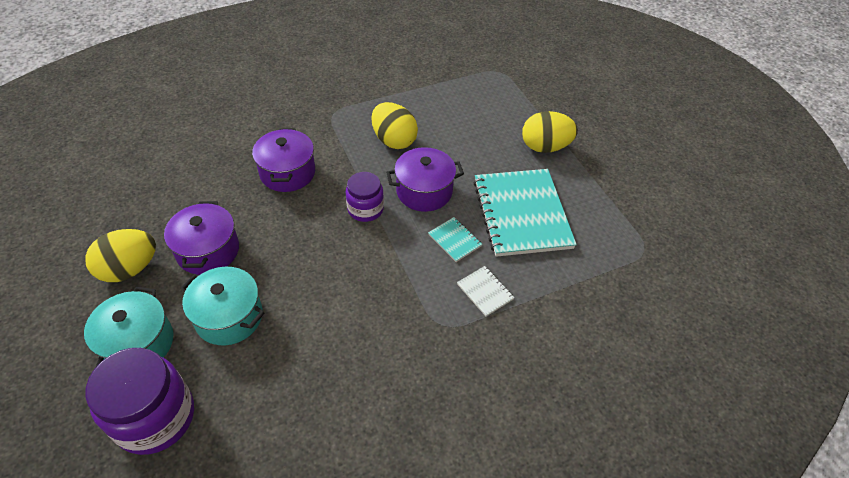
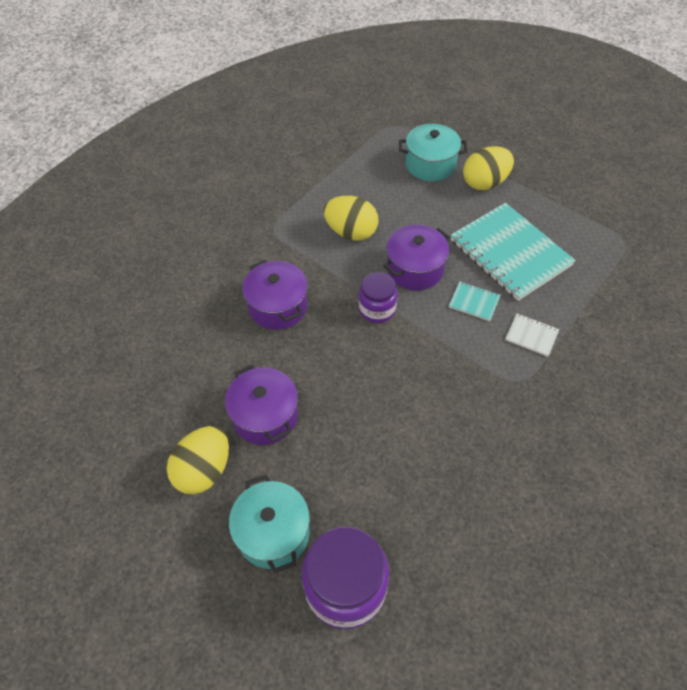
camera: 25 degrees left, 5 degrees up
turquoise pot [181,267,264,345] -> turquoise pot moved to [399,124,468,181]

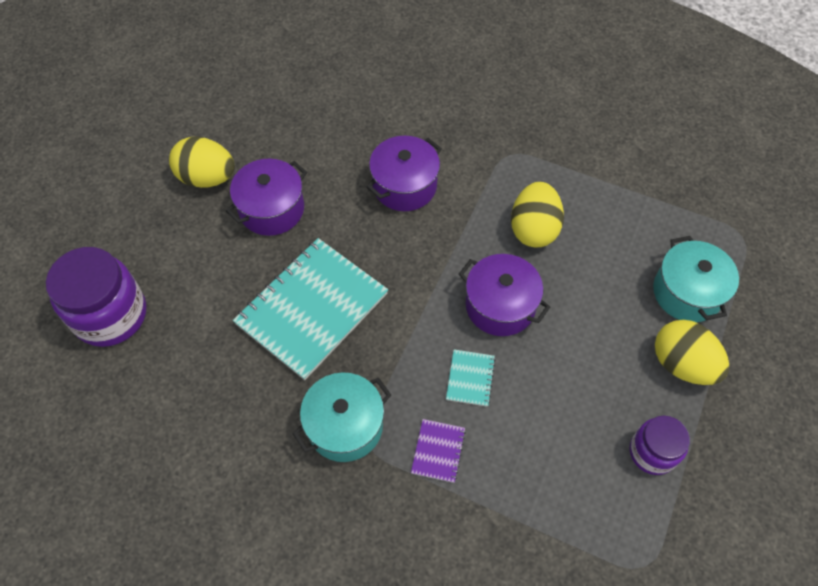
camera: 75 degrees right, 5 degrees up
turquoise pot [229,475,310,573] -> turquoise pot moved to [292,372,391,462]
purple jar [359,272,398,323] -> purple jar moved to [630,416,690,475]
turquoise notebook [450,203,576,301] -> turquoise notebook moved to [233,238,388,380]
white notebook [505,313,559,357] -> purple notebook [411,419,466,483]

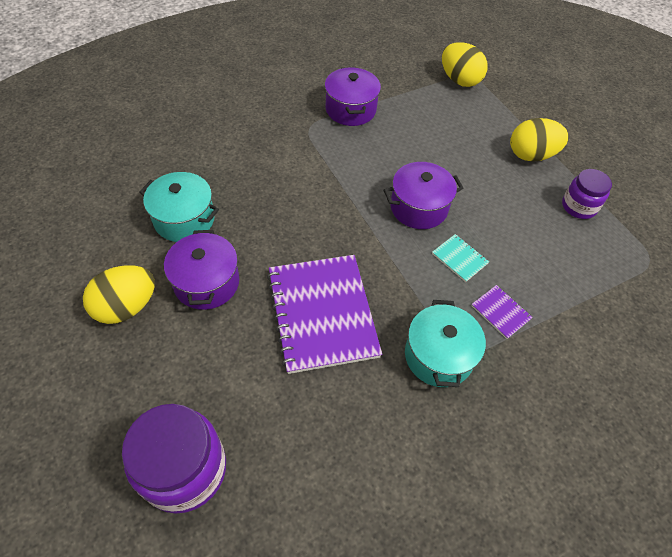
camera: 55 degrees left, 5 degrees down
turquoise notebook [233,238,388,380] -> purple notebook [267,255,382,374]
purple pot [366,136,442,211] -> purple pot moved to [325,67,381,126]
yellow egg [511,182,564,247] -> yellow egg moved to [442,42,488,87]
turquoise pot [653,236,739,322] -> turquoise pot moved to [139,172,219,242]

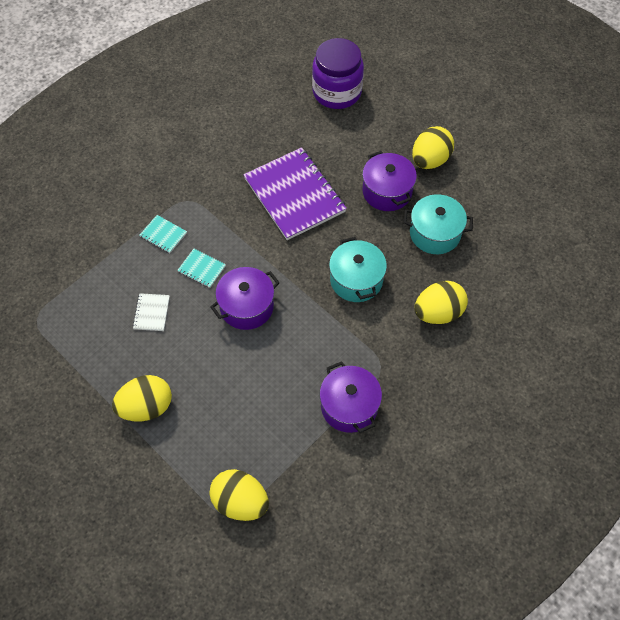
camera: 165 degrees right, 5 degrees up
turquoise pot [405,300,486,387] -> turquoise pot moved to [329,237,387,302]
purple notebook [471,285,533,339] -> turquoise notebook [139,215,187,253]
purple jar [562,169,612,219] -> none
none -> white notebook [132,293,170,331]
none -> yellow egg [415,281,468,324]

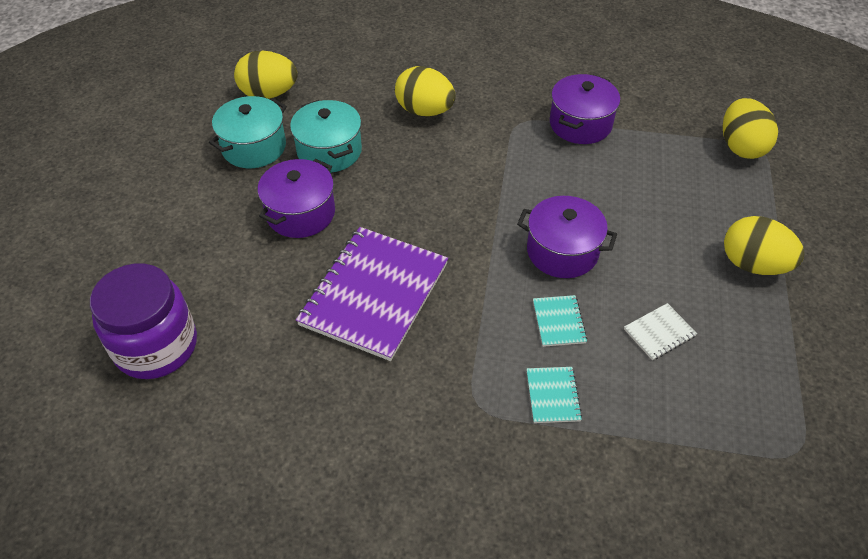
camera: 125 degrees left, 10 degrees down
turquoise pot [329,237,387,302] -> turquoise pot moved to [209,96,287,168]
yellow egg [412,126,454,169] -> yellow egg moved to [234,51,298,99]

